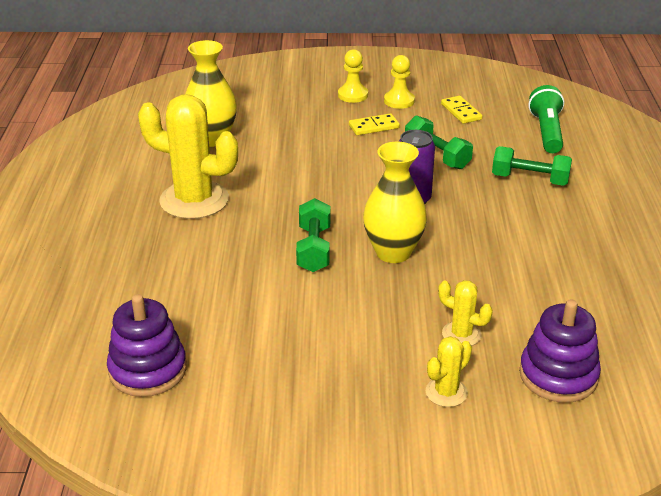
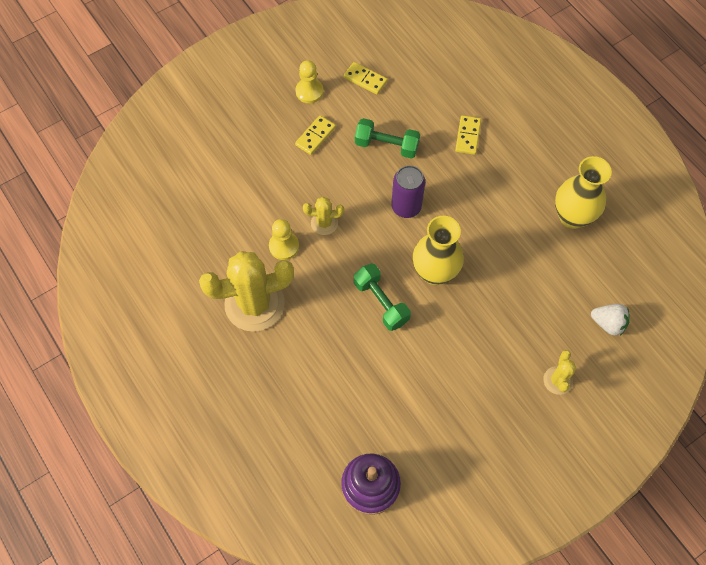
camera: 35 degrees left, 30 degrees up
yellow vase [185,40,237,147] -> yellow vase moved to [555,156,612,229]
yellow pawn [338,49,368,103] -> yellow pawn moved to [269,219,299,260]
yellow cactus [438,280,493,346] -> yellow cactus moved to [303,197,344,235]
green dumbbell [492,146,572,186] -> yellow domino [455,115,481,155]
purple stacking toy [519,299,601,403] -> white strawberry [591,304,630,336]
green flashlight [528,85,564,153] -> none

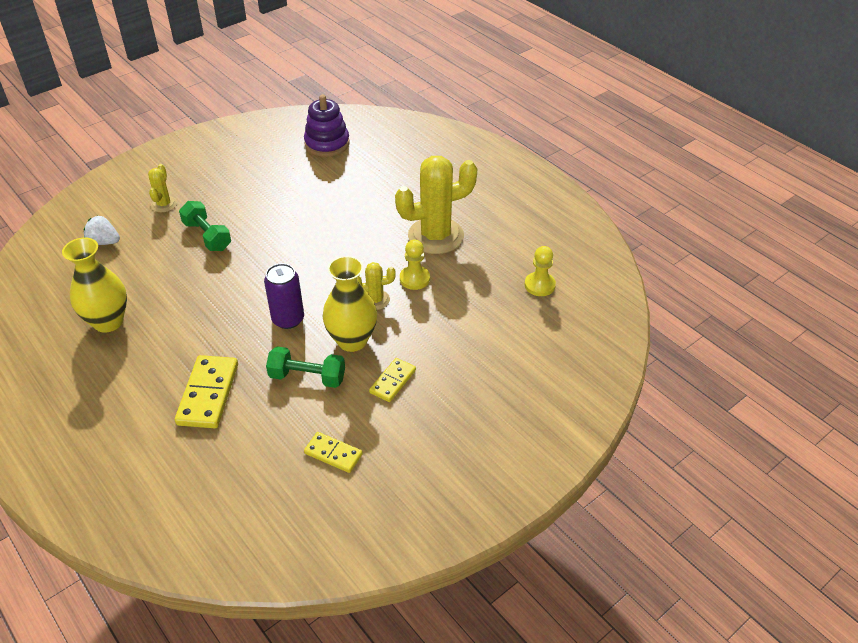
camera: 175 degrees right, 20 degrees down
yellow pawn [295,60,324,103] -> yellow pawn moved to [524,246,556,296]
green dumbbell [354,263,411,331] -> green dumbbell moved to [179,201,231,251]
yellow vase [413,216,464,285] -> yellow vase moved to [323,256,377,352]
yellow domino [455,115,481,155] -> yellow domino [175,355,238,428], size x1.68

